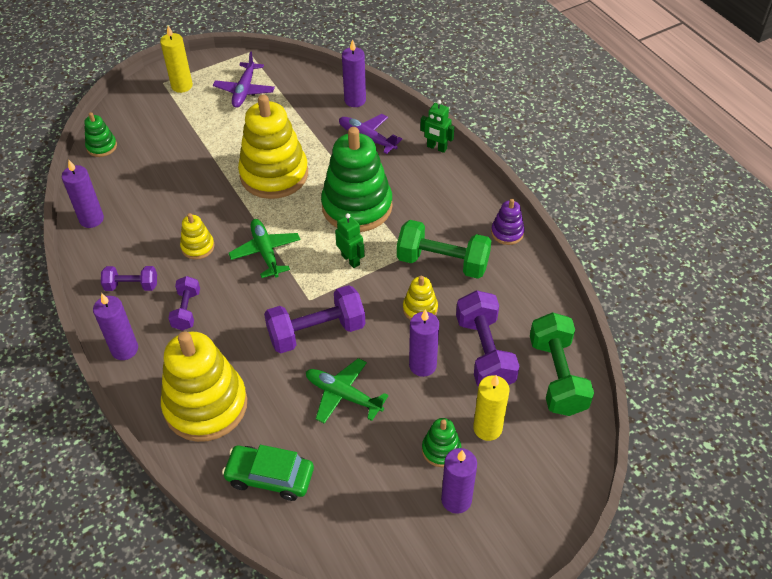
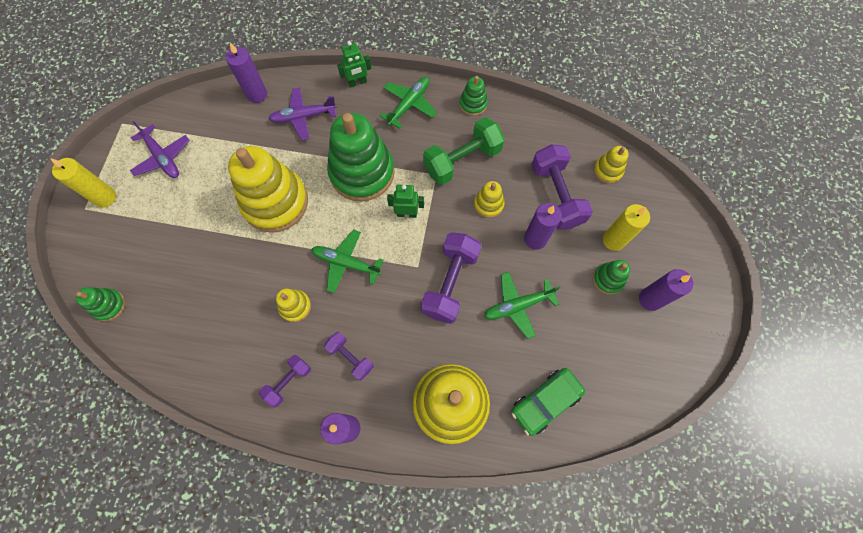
camera: 50 degrees left, 20 degrees up
purple candle [62,160,104,228] -> none
purple dumbbell [456,290,519,386] -> purple dumbbell turned 45 degrees clockwise [531,144,593,229]
purple stacking toy [491,199,525,245] -> green stacking toy [459,76,488,116]
green dumbbell [530,312,594,416] -> yellow stacking toy [594,146,629,184]
none -> green plane [380,77,437,129]

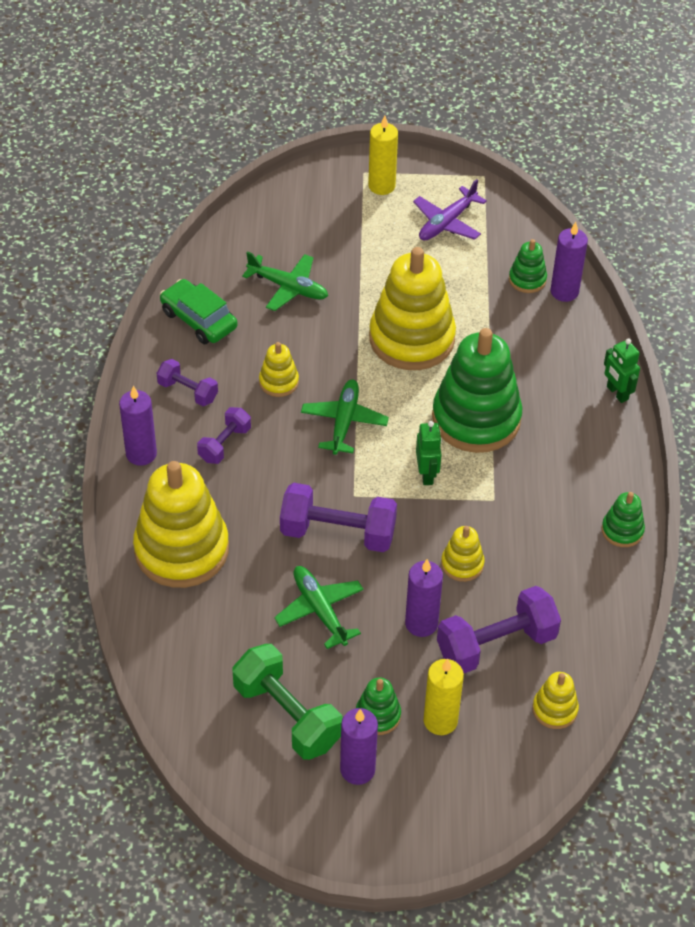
camera: 80 degrees right, 20 degrees down
green stacking toy [76,287,125,321] -> green stacking toy moved to [509,239,547,293]
purple plane [269,87,337,140] -> none
green plane [380,77,437,129] -> green plane moved to [242,251,328,311]
green dumbbell [423,117,505,185] -> green dumbbell moved to [232,644,343,760]
green car [511,368,585,436] -> green car moved to [160,279,238,344]

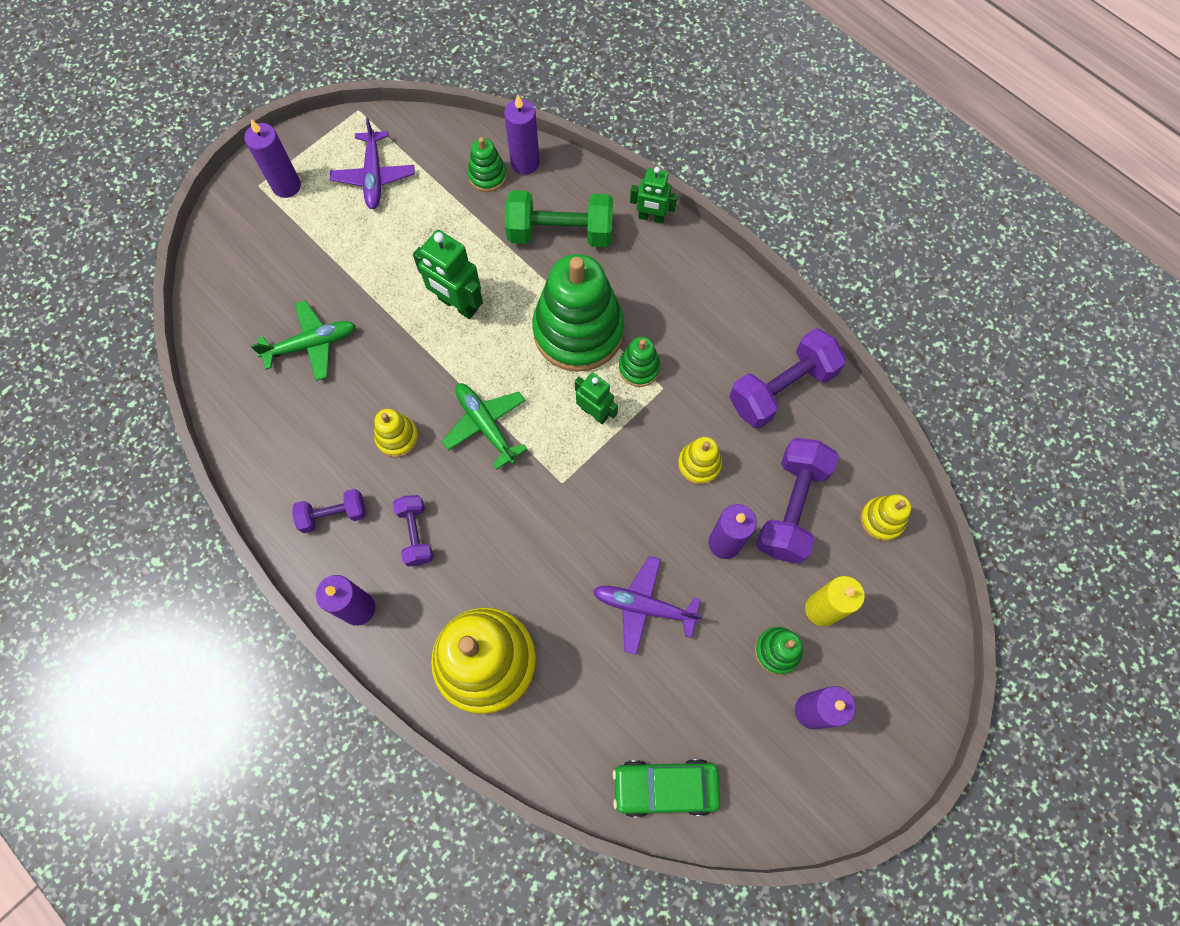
camera: 45 degrees left, 20 degrees up
green car [160,279,238,344] -> green car moved to [613,759,720,818]
green dumbbell [232,644,343,760] -> green dumbbell moved to [505,190,613,247]
green plane [274,566,364,649] -> purple plane [593,556,703,655]
purple dumbbell [280,483,397,552] -> purple dumbbell moved to [729,328,846,429]
yellow candle [368,115,398,195] -> purple candle [244,119,301,198]
yellow stacking toy [369,247,456,370] -> green robot [413,230,483,319]
green stacking toy [602,492,645,547] -> green stacking toy moved to [619,337,661,387]

